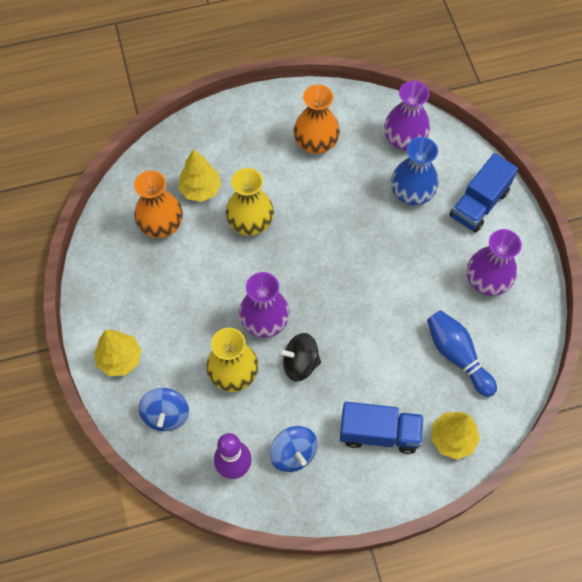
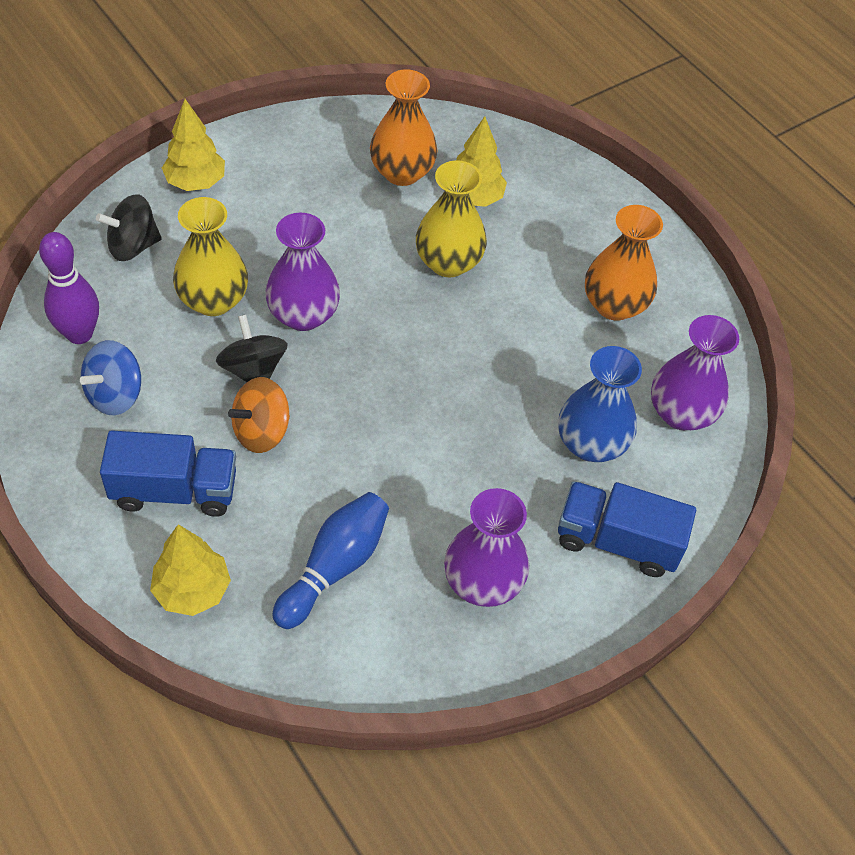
camera: 65 degrees right, 10 degrees down
blue spinning top [138,388,189,431] -> black spinning top [96,194,162,261]
blue truck [340,402,424,454] -> blue truck turned 75 degrees counterclockwise [100,430,236,517]
none -> orange spinning top [228,377,290,453]

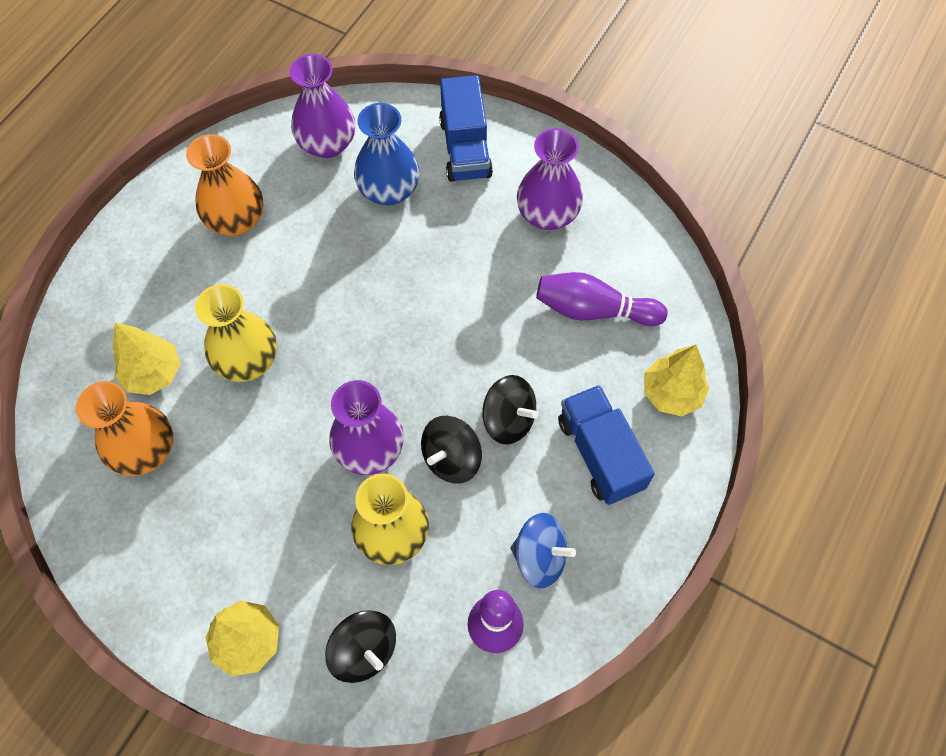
camera: 110 degrees left, 10 degrees up
orange spinning top [228,377,290,453] -> black spinning top [482,375,538,444]
blue bowling pin [272,492,389,629] -> purple bowling pin [536,272,667,326]

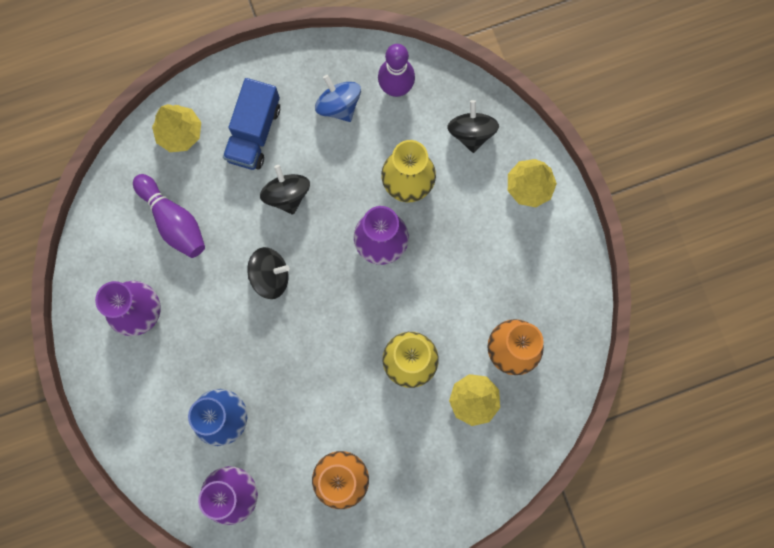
camera: 140 degrees left, 15 degrees up
black spinning top [421,416,482,484] -> black spinning top moved to [247,247,290,299]
blue truck [439,75,493,182] -> none

